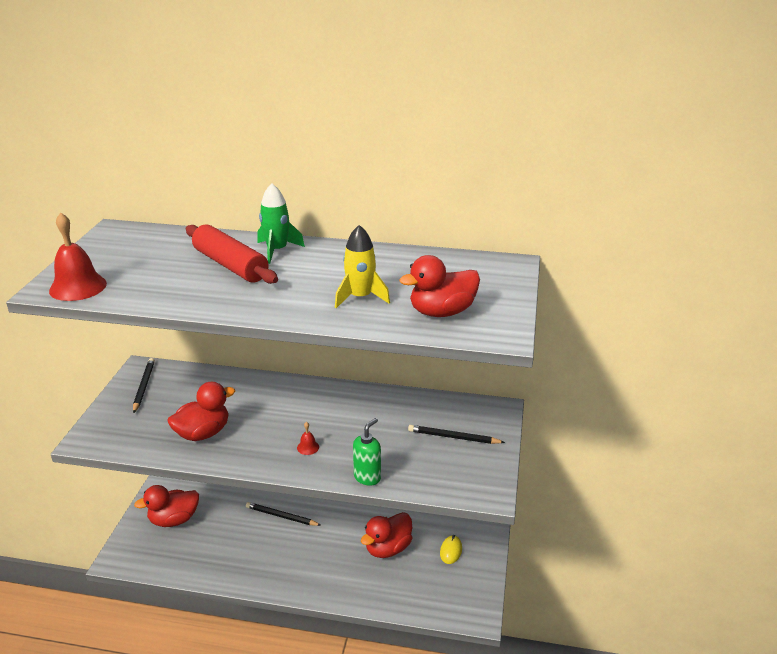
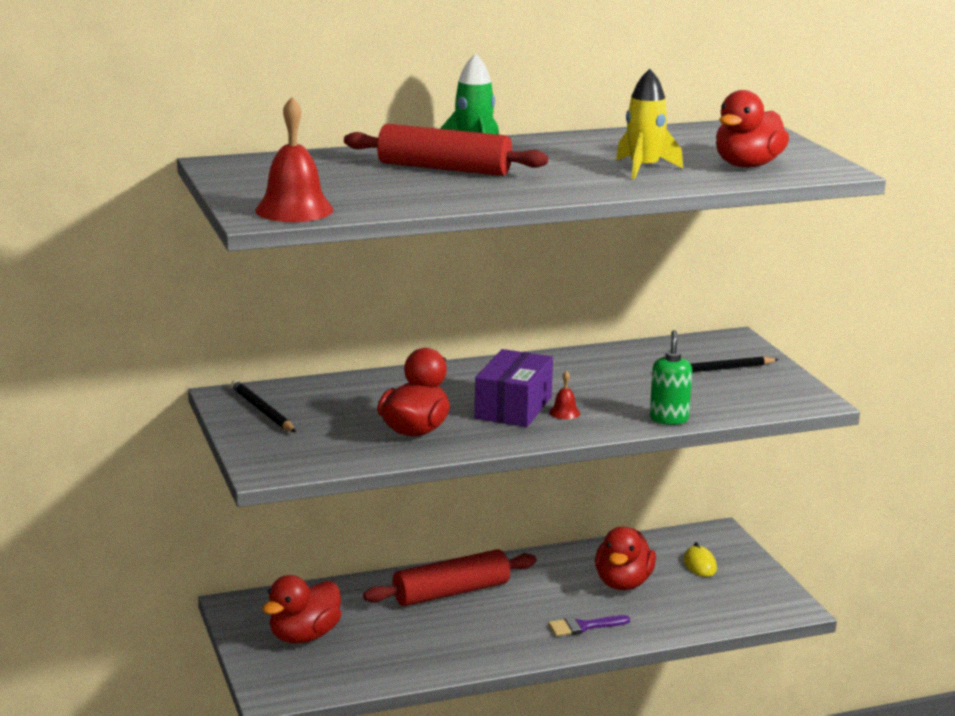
camera: 30 degrees left, 10 degrees down
black pencil [246,502,321,526] -> red rolling pin [363,549,536,606]
none -> purple box [475,349,553,427]
none -> purple brush [548,615,630,636]

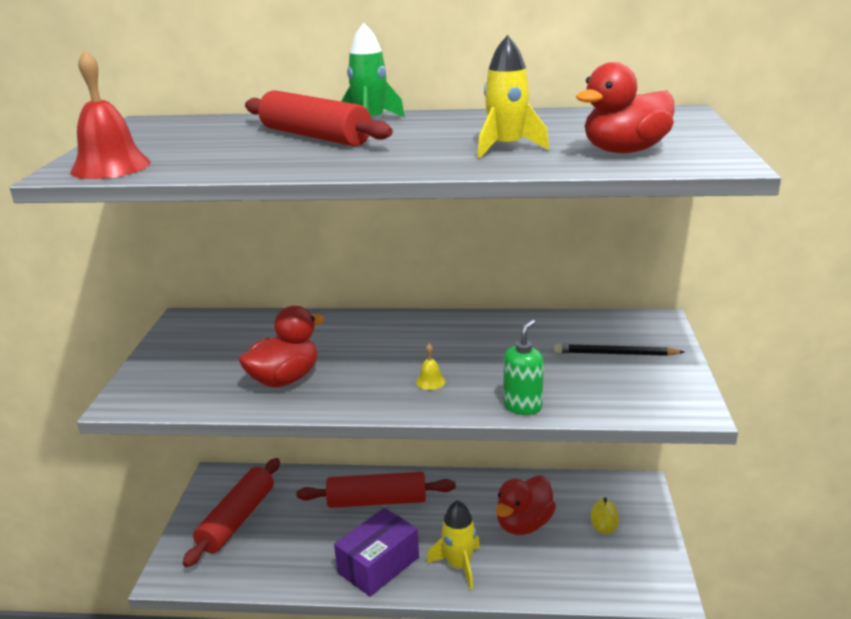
camera: 25 degrees right, 5 degrees up
black pencil [231,380,296,432] -> none
red duck [262,575,341,643] -> red rolling pin [183,458,280,567]
purple box [475,349,553,427] -> purple box moved to [334,508,419,597]
purple brush [548,615,630,636] -> yellow rocket [427,500,480,590]
red bell [549,370,580,419] -> yellow bell [416,344,446,390]

